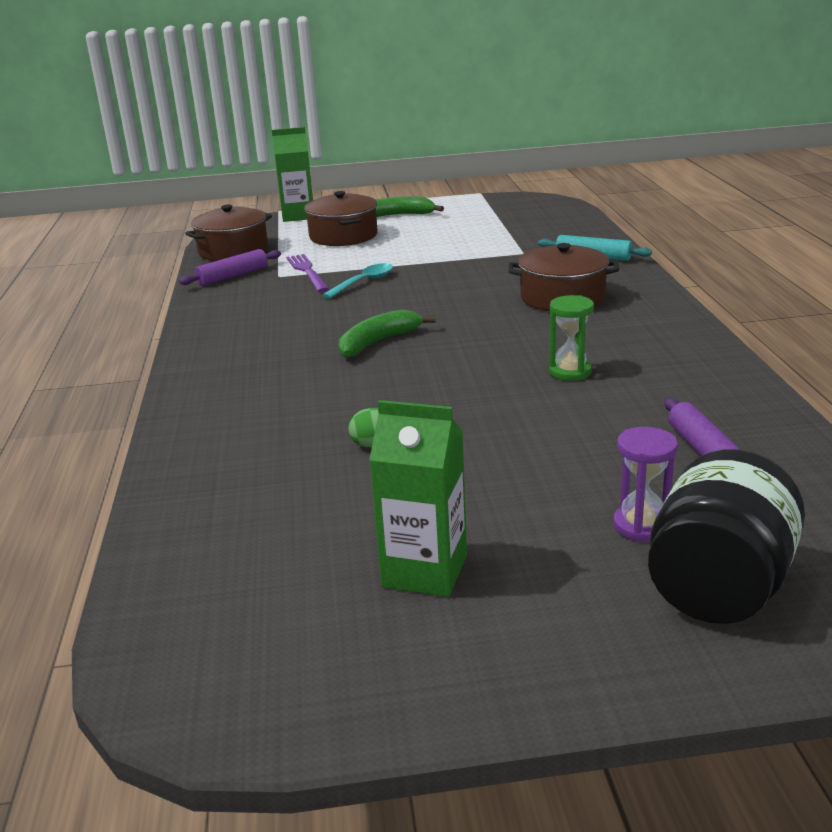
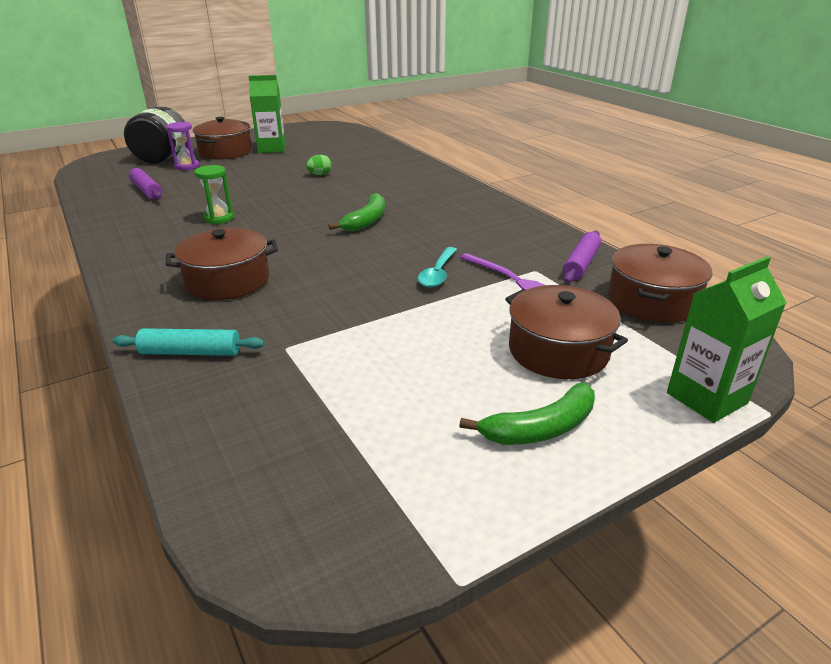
camera: 155 degrees right, 5 degrees up
none -> brown pot [193,117,252,160]

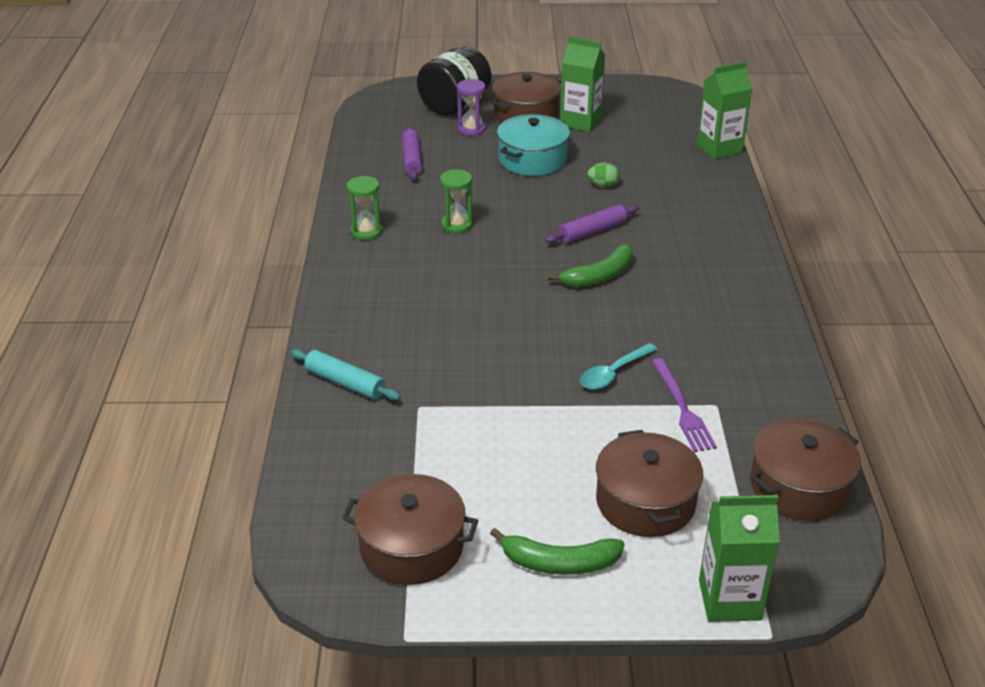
camera: 30 degrees right, 5 degrees up
brown pot [166,228,278,300] -> brown pot moved to [342,474,478,585]
purple rolling pin [563,231,601,283] -> purple rolling pin moved to [545,204,639,243]
none -> green hourglass [347,176,382,240]
none -> turquoise pot [497,114,570,176]
none -> green carton [697,62,752,160]

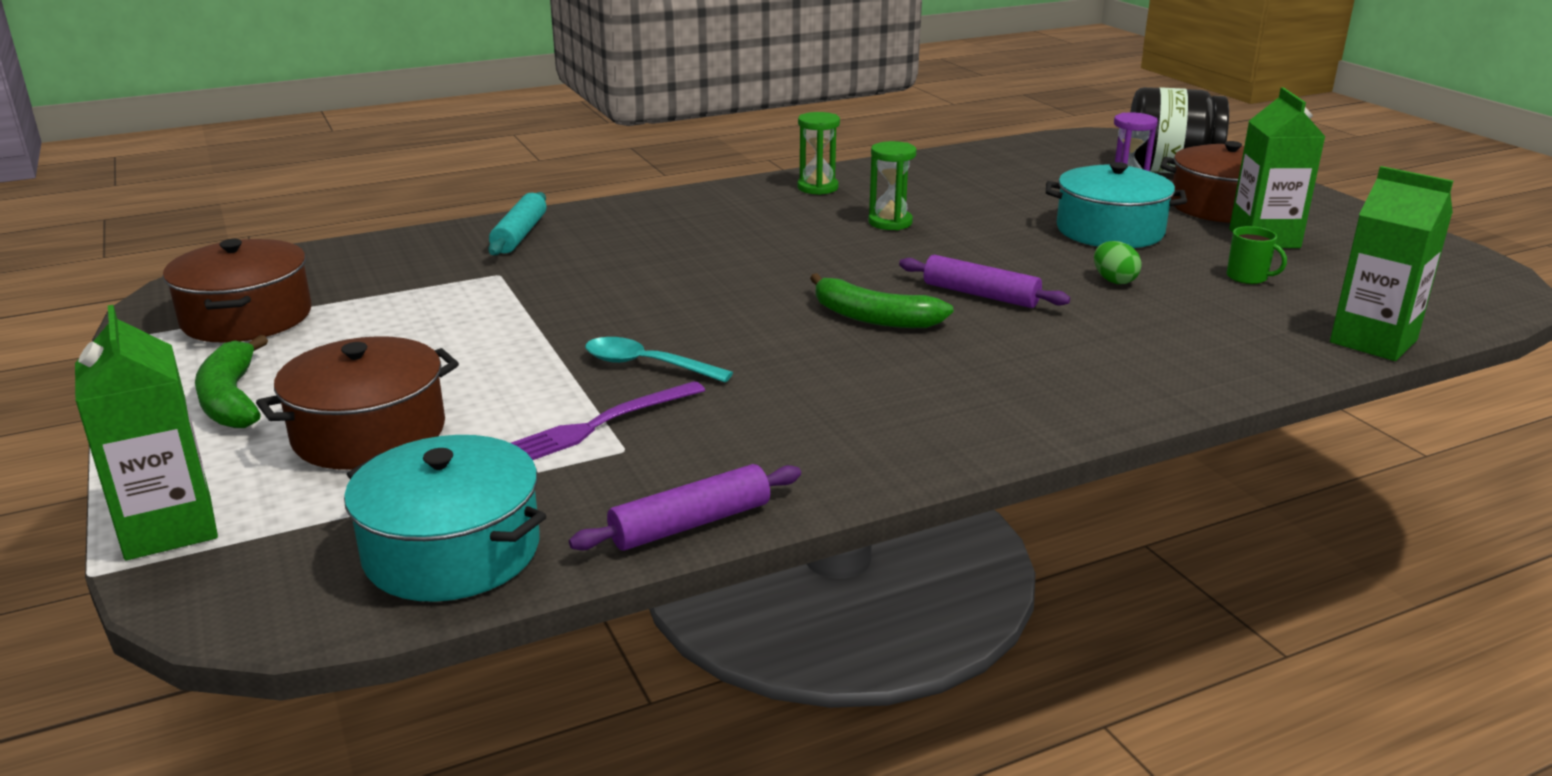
camera: 65 degrees right, 10 degrees down
purple rolling pin [402,126,422,180] -> purple rolling pin moved to [569,464,801,551]
brown pot [750,418,861,521] -> turquoise pot [344,435,546,602]
none -> green mug [1227,226,1287,284]

